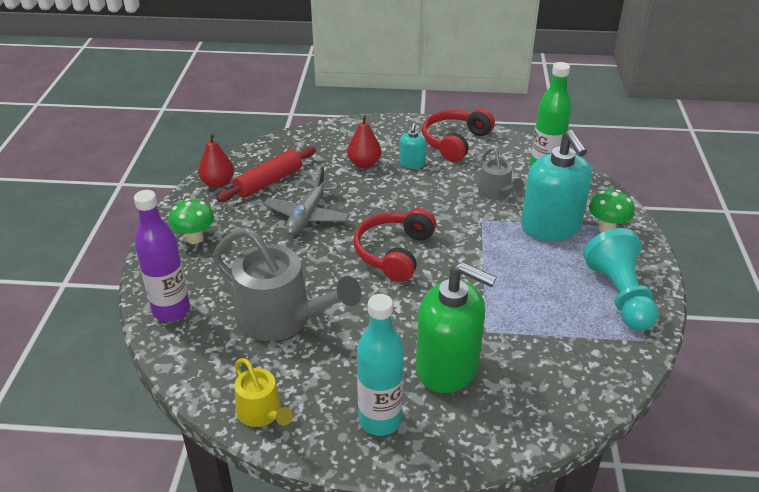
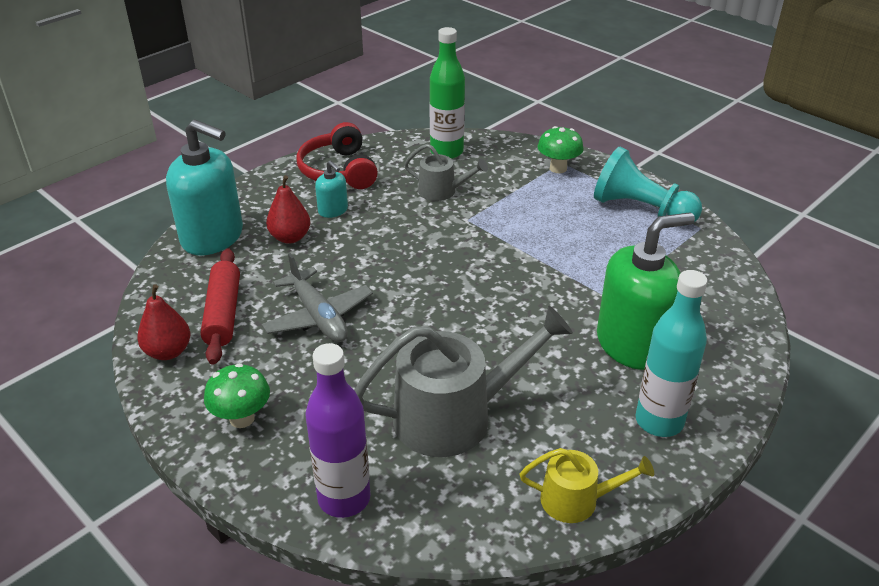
camera: 50 degrees left, 0 degrees up
red headphones [354,208,436,282] -> none
turquoise soap dispenser [521,130,592,241] -> turquoise soap dispenser moved to [166,119,243,255]

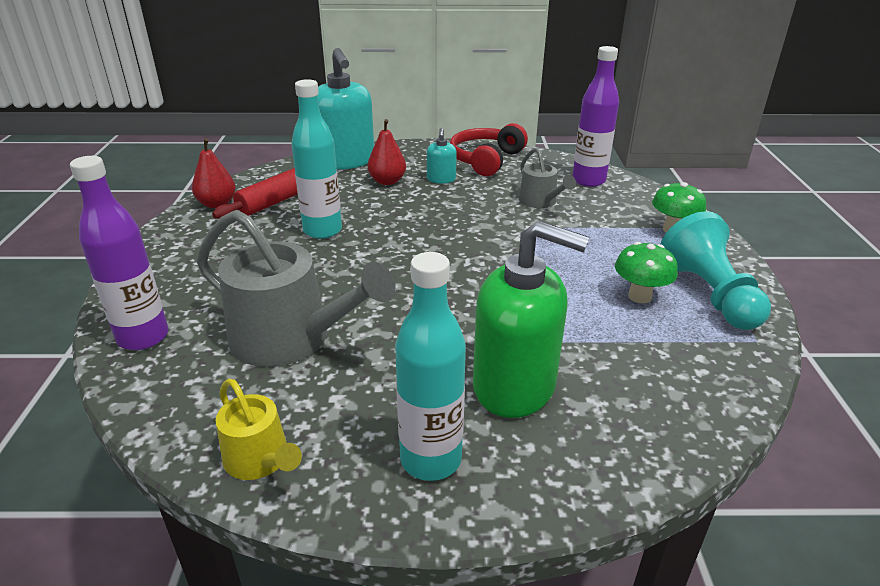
camera: 45 degrees right, 5 degrees down
green mushroom [204,363,270,428] -> green mushroom moved to [615,242,678,303]
grey plane [262,253,373,342] -> turquoise bottle [291,79,342,239]
green bottle [430,27,465,159] -> purple bottle [572,46,619,187]

